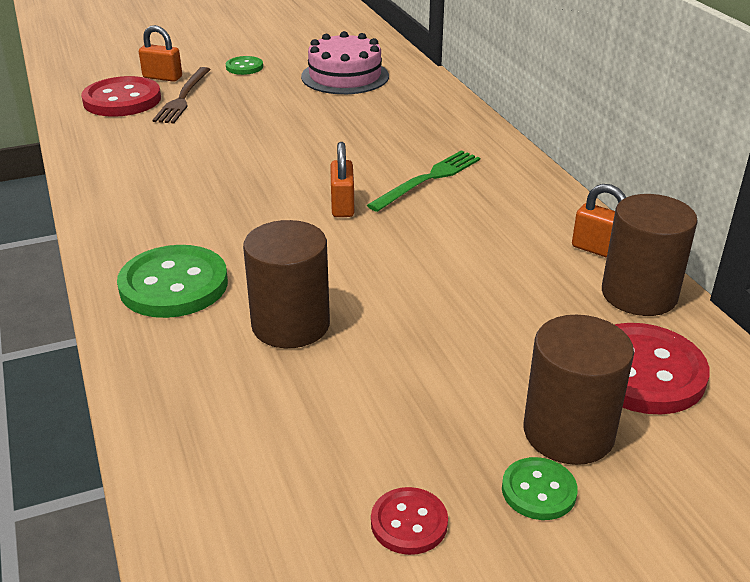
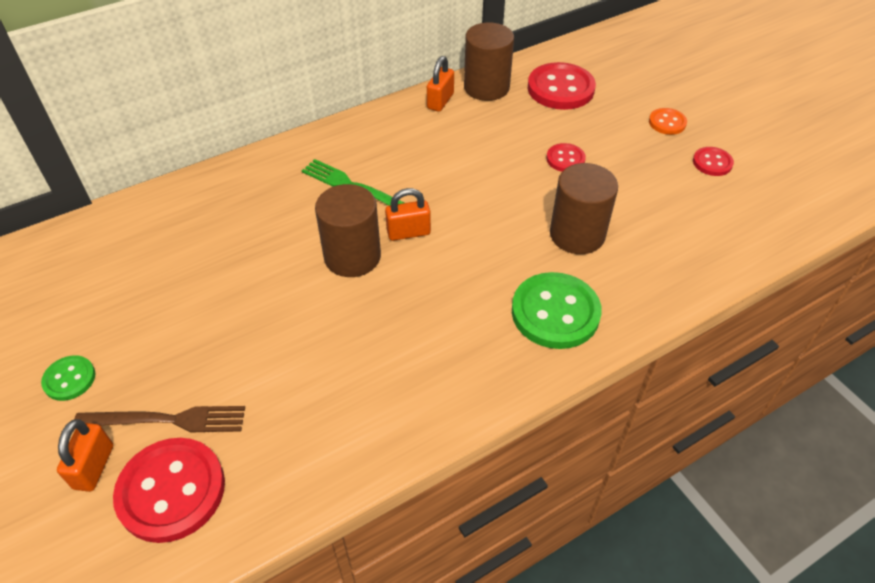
camera: 100 degrees left, 15 degrees up
pink cake [301,31,389,94] -> none
green button [502,457,578,520] -> orange button [649,108,687,135]
brown cylinder [524,315,634,465] -> brown cylinder moved to [315,184,381,277]
none -> red button [546,143,586,172]

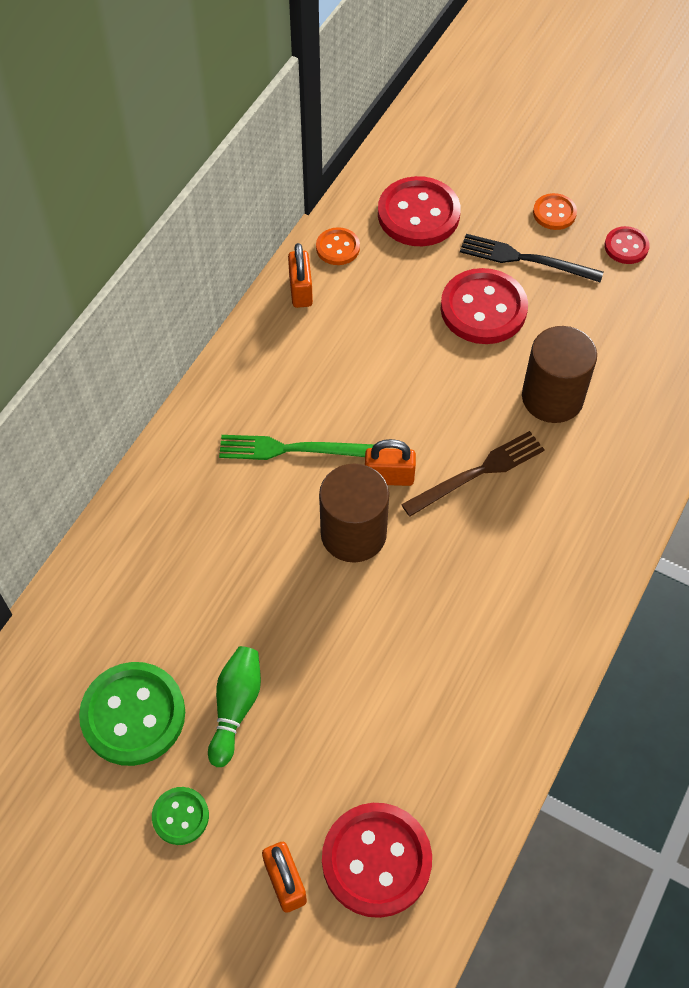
camera: 30 degrees left, 10 degrees up
brown fork [74,406,245,432] -> brown fork moved to [401,431,545,517]
orange padlock [385,188,431,241] -> orange padlock turned 45 degrees clockwise [365,439,416,486]
brown cylinder [464,22,514,101] -> orange button [316,227,360,265]
green button [512,272,602,349] -> green button moved to [79,662,185,766]
red button [546,143,586,172] -> red button [441,268,528,344], size x1.91
none -> green bowling pin [208,646,261,767]
none -> black fork [460,234,604,282]

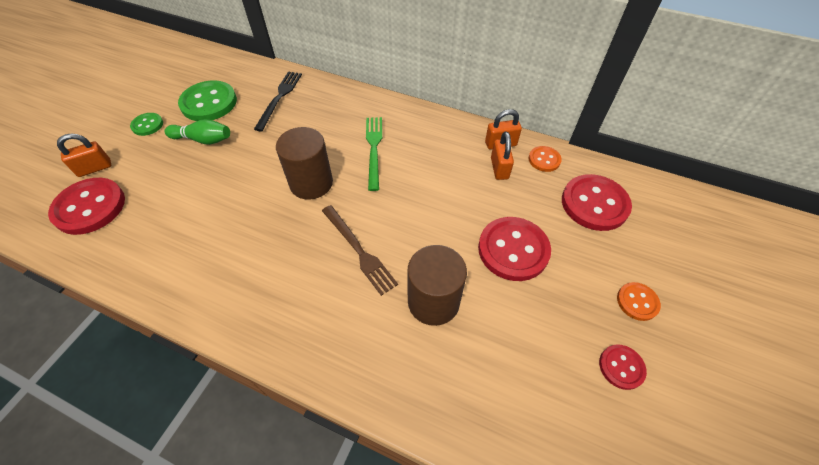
camera: 85 degrees right, 5 degrees down
orange padlock [365,439,416,486] -> orange padlock moved to [491,131,514,180]
black fork [460,234,604,282] -> black fork moved to [254,71,302,131]

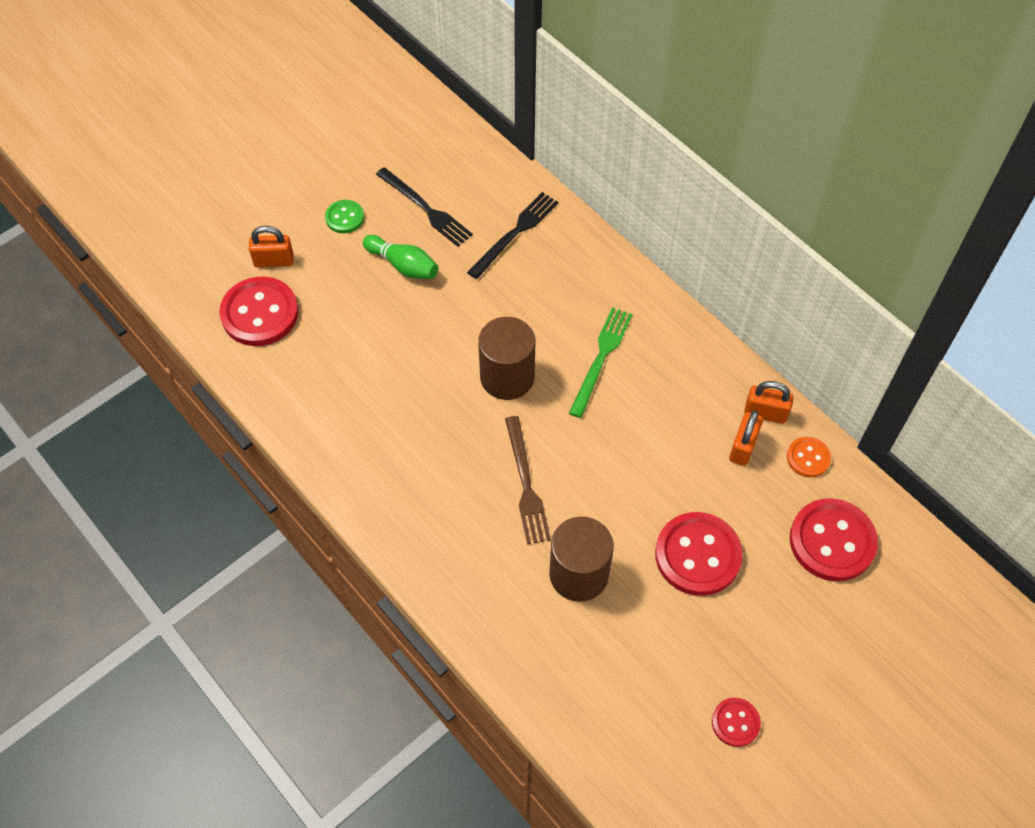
camera: 25 degrees right, 5 degrees up
green button [178,80,237,121] -> black fork [376,167,473,247]
orange button [617,282,661,321] -> none

